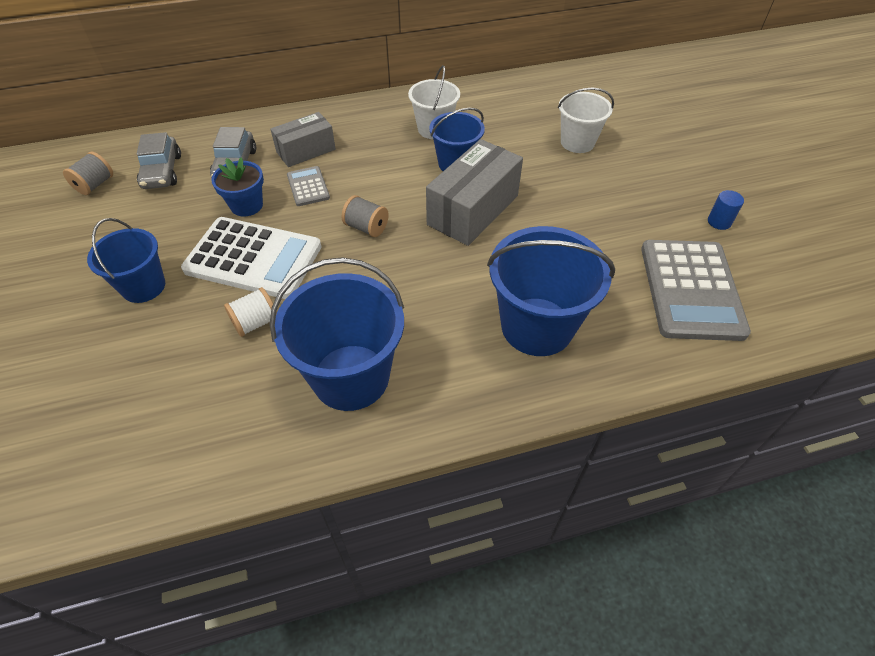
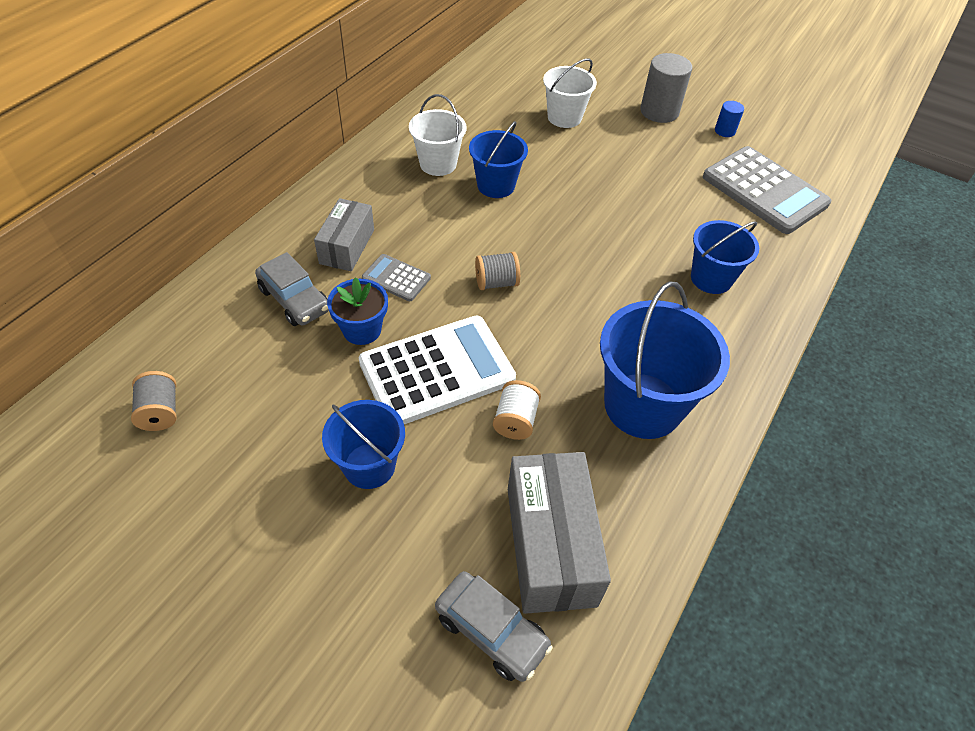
camera: 45 degrees left, 0 degrees up
grey car [137,132,181,189] -> grey car moved to [435,571,553,682]
grey box [426,139,523,246] -> grey box moved to [508,452,611,614]
blue bucket [487,226,615,356] -> blue bucket [691,220,759,294], size x0.61
none -> grey cylinder [640,53,692,123]

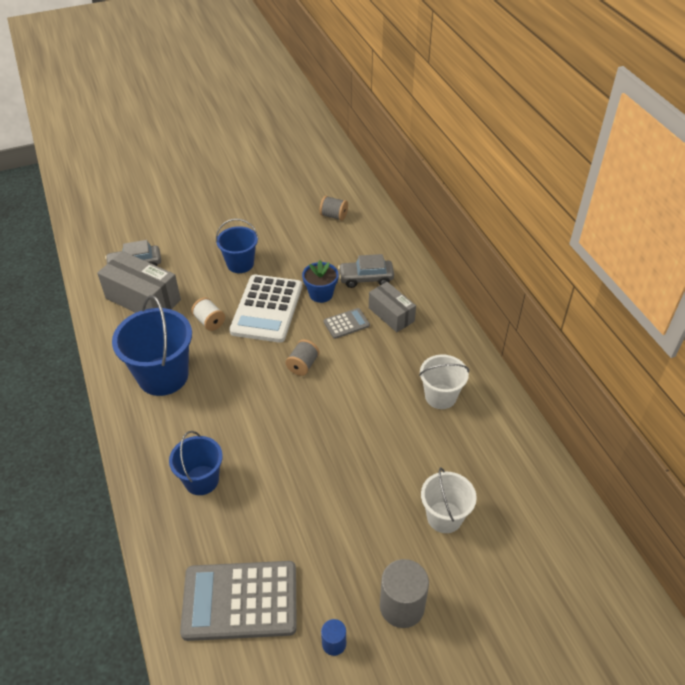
camera: 130 degrees right, 5 degrees down
blue bucket [469,121,528,198] -> none

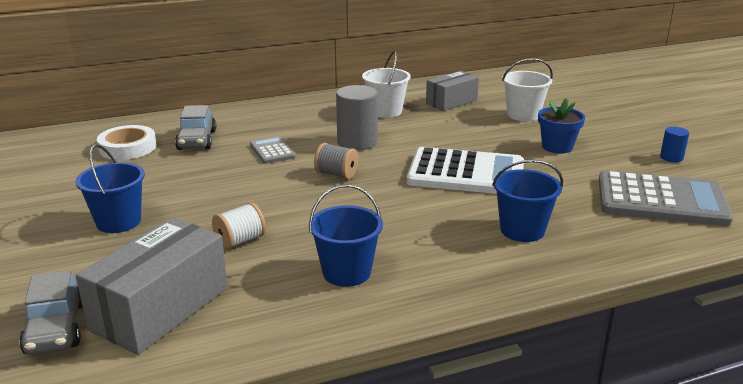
camera: 90 degrees left, 20 degrees down
blue bucket [112,295,192,396] -> blue bucket [309,184,383,287], size x0.61
grey calculator [180,561,297,641] -> grey calculator turned 75 degrees counterclockwise [599,170,733,226]
white calculator [229,274,302,343] -> white calculator moved to [407,147,524,194]
blue flower pot [302,260,339,303] -> blue flower pot moved to [538,98,585,154]
grey spool [319,196,348,221] -> none
grey box [369,282,416,332] -> grey box moved to [426,71,479,111]
grey cylinder [380,559,429,628] -> grey cylinder moved to [336,85,378,150]
none -> white tape [97,125,157,160]

